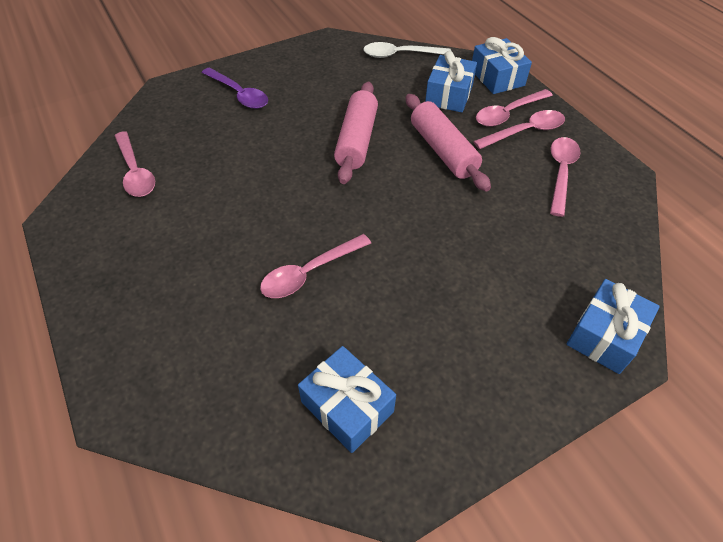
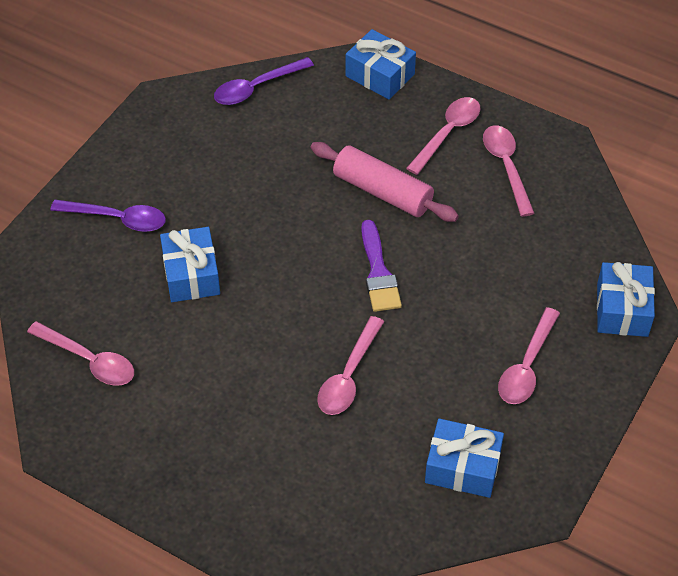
camera: 30 degrees left, 0 degrees up
pink rolling pin [334,82,378,184] -> none
white spoon [363,42,451,58] -> purple spoon [214,57,314,105]
blue gift [425,50,477,112] -> blue gift moved to [160,227,220,302]
pink spoon [476,89,553,127] -> pink spoon moved to [498,307,560,404]
none -> purple brush [361,220,402,312]

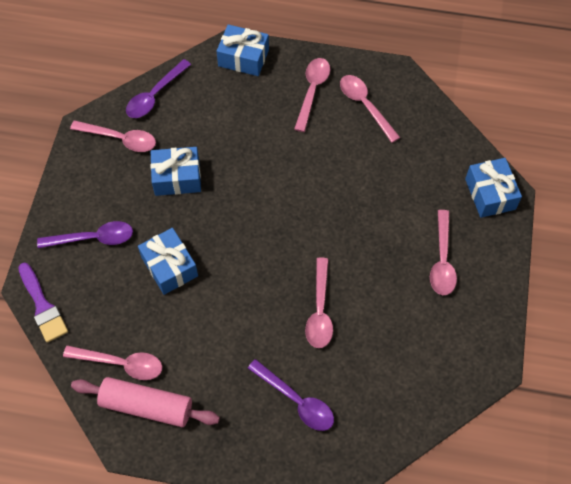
camera: 20 degrees left, 10 degrees up
pink rolling pin [311,142,459,222] -> pink rolling pin moved to [71,377,220,427]
purple brush [361,220,402,312] -> purple brush moved to [18,263,68,343]
blue gift [425,418,504,498] -> blue gift moved to [150,147,201,196]
none -> pink spoon [70,120,156,152]
none -> purple spoon [248,359,334,431]

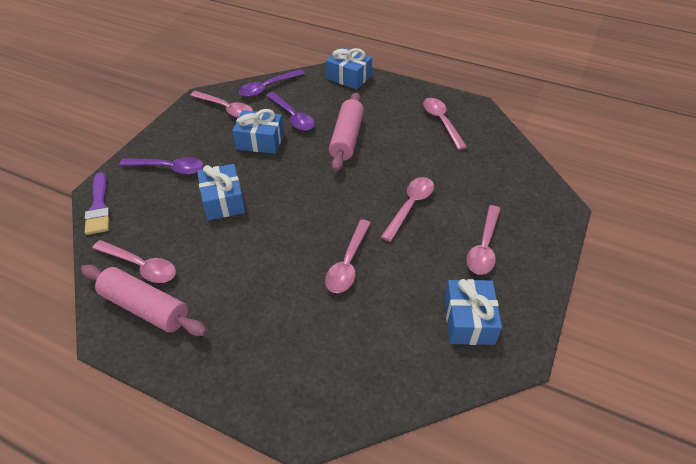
camera: 15 degrees right, 15 degrees down
purple spoon [248,359,334,431] -> purple spoon moved to [266,92,315,131]
pink spoon [294,58,330,132] -> pink spoon moved to [381,177,434,242]
blue gift [465,158,522,218] -> blue gift moved to [444,279,502,345]
none -> pink rolling pin [329,92,364,171]

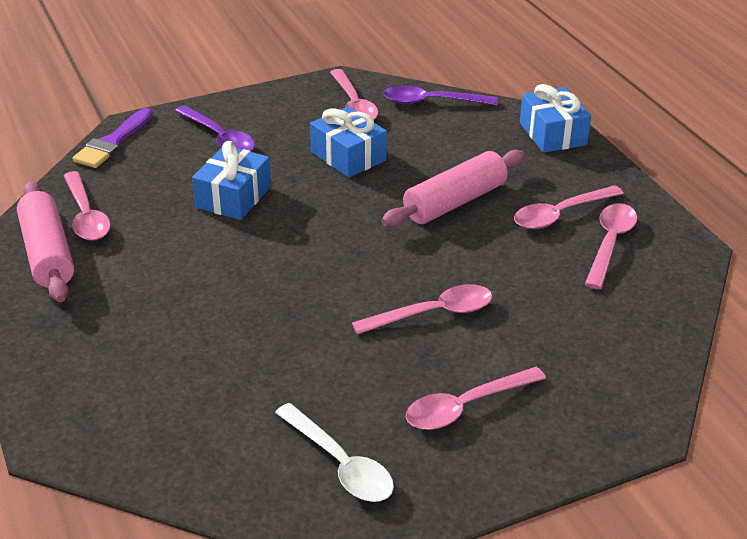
camera: 40 degrees right, 10 degrees down
purple spoon [266,92,315,131] -> none
pink spoon [325,219,371,293] -> pink spoon moved to [514,185,624,229]
blue gift [444,279,502,345] -> white spoon [275,403,394,502]

